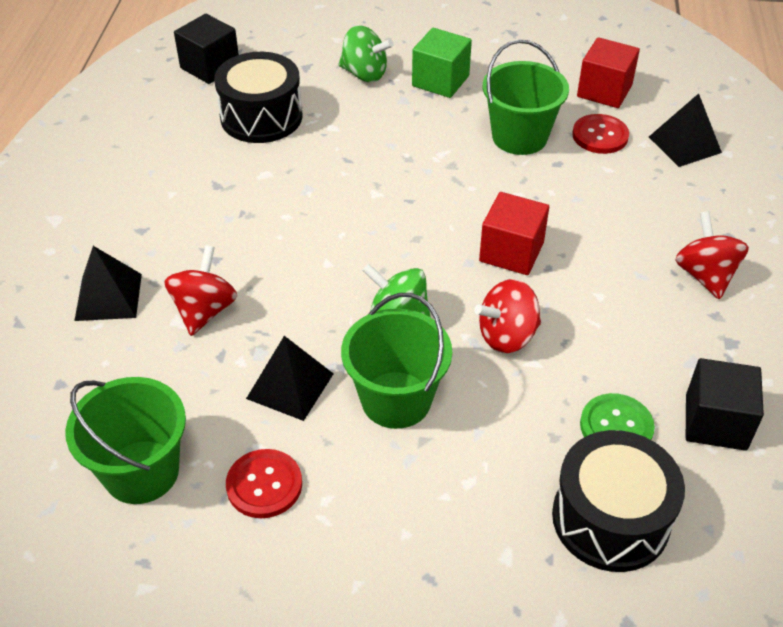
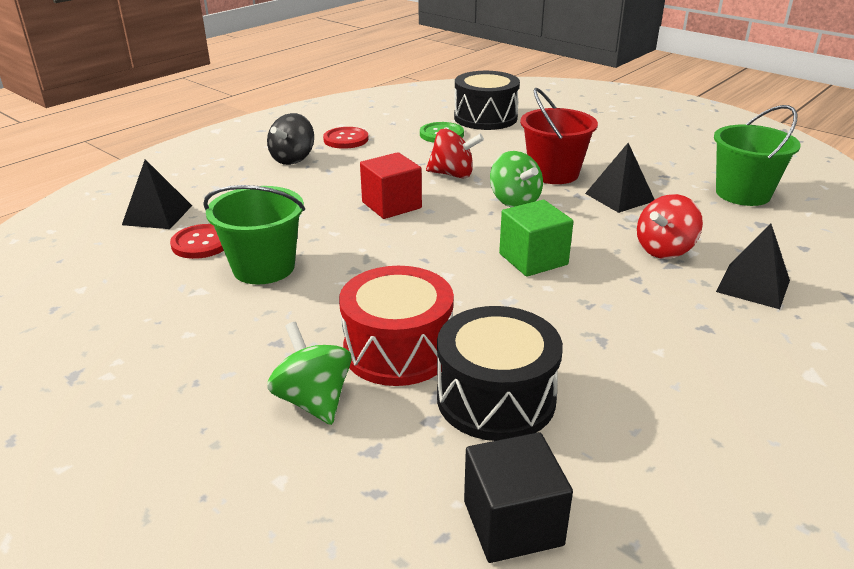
camera: 145 degrees left, 15 degrees down
red button [226,449,302,518] -> red button moved to [323,127,369,149]
green bucket [341,293,452,429] -> red bucket [520,88,598,184]
green cube [412,28,472,98] -> green cube moved to [499,200,574,277]
red cube [577,37,640,108] -> none
red spinning top [675,211,749,300] -> black spinning top [267,113,314,165]
black cube [686,358,764,451] -> none
none -> red drum [339,266,454,386]

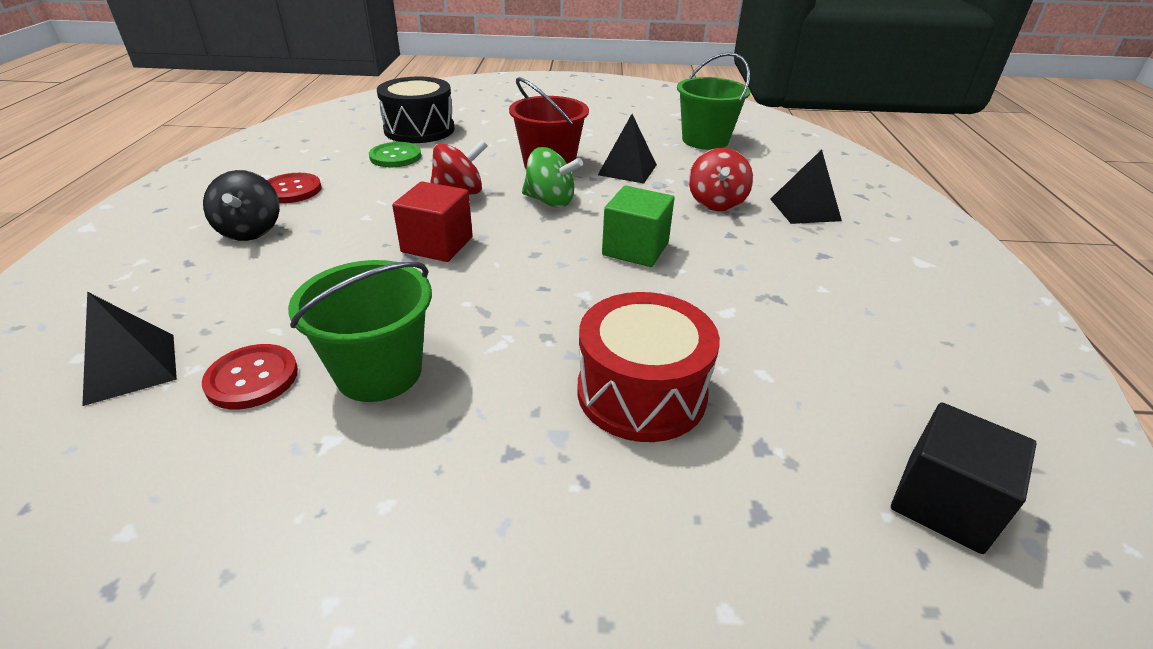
camera: 40 degrees left, 5 degrees up
green spinning top [267,322,351,425] -> none
black drum [437,306,563,441] -> none

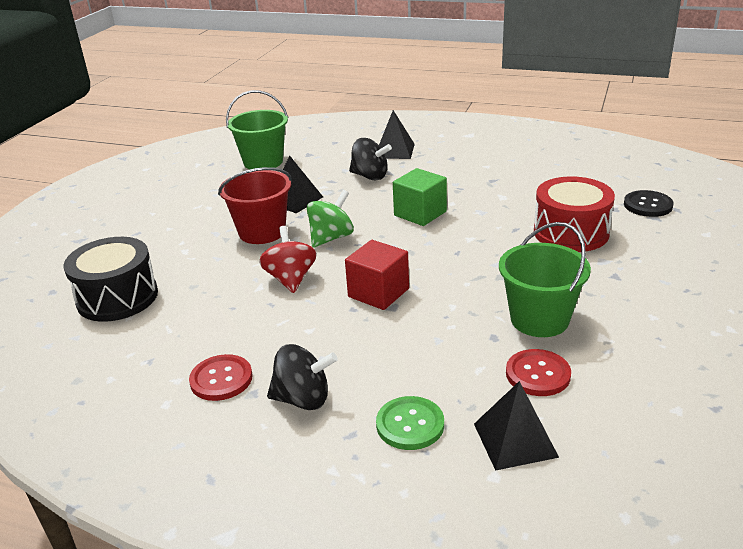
camera: 70 degrees left, 5 degrees down
green button [369,142,421,167] -> green button moved to [376,396,444,450]
red spinning top [689,148,753,211] -> black spinning top [349,138,392,180]
black cube [891,402,1037,554] -> none
none -> black button [624,190,673,217]

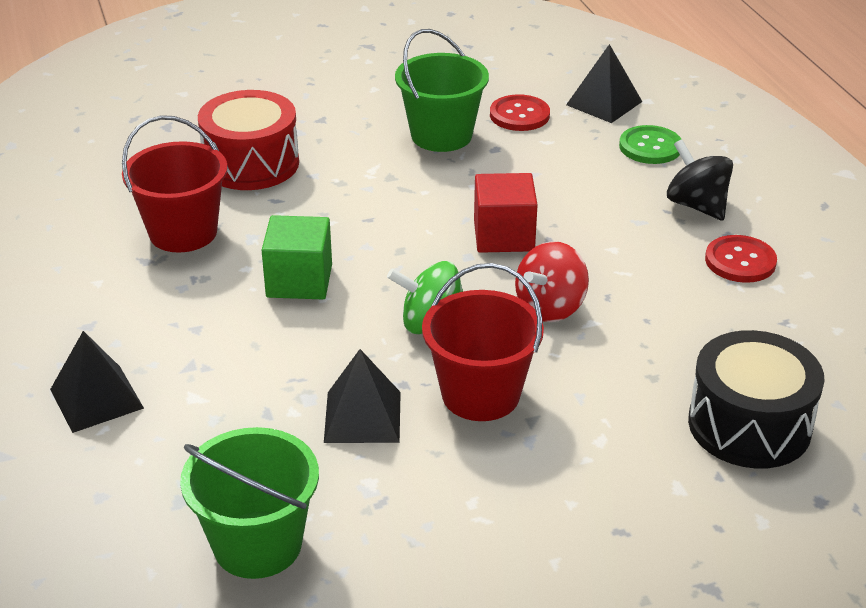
camera: 130 degrees left, 5 degrees up
black spinning top [349,138,392,180] -> none
black button [624,190,673,217] -> none
none -> red bucket [122,115,228,253]

